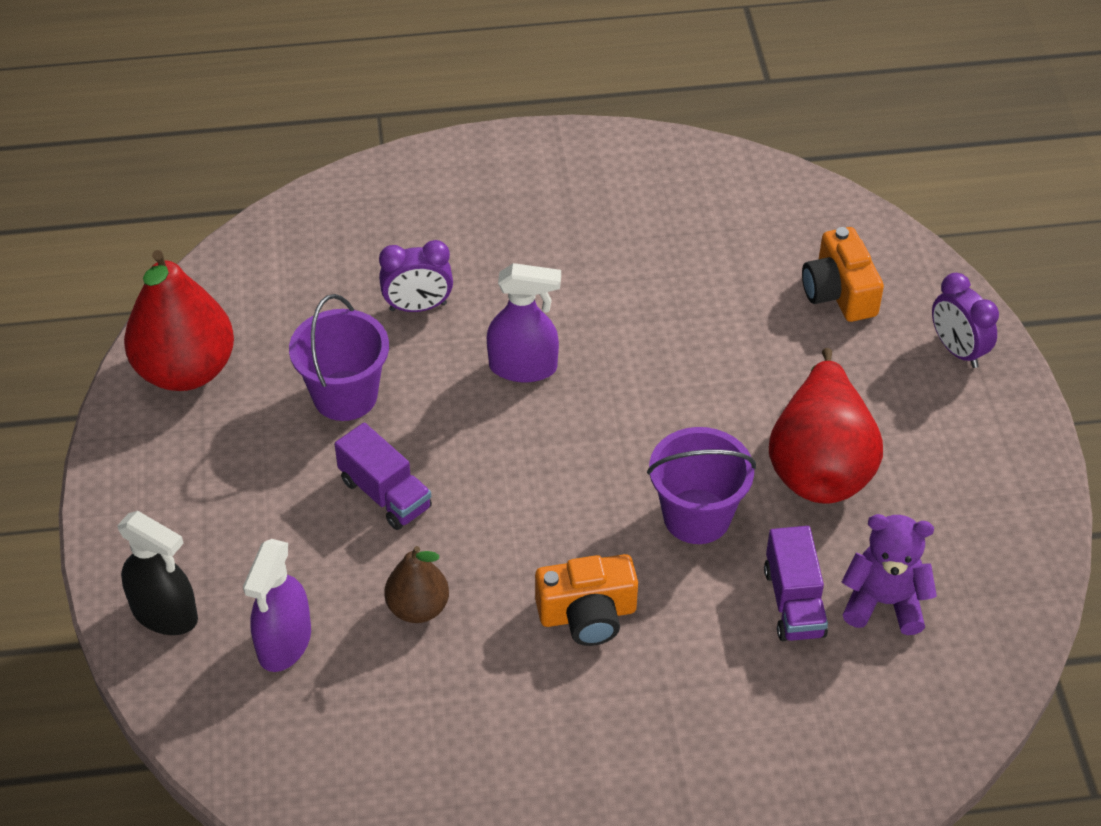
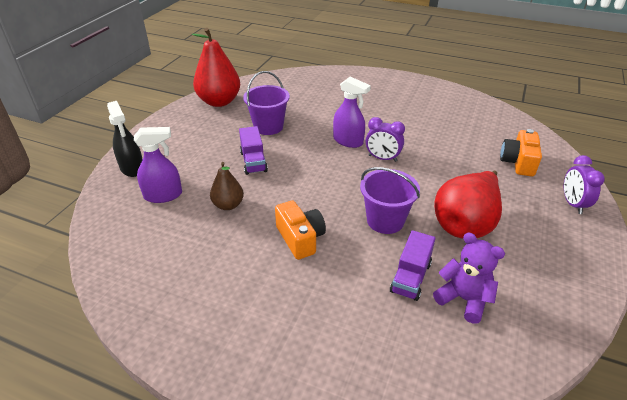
camera: 30 degrees right, 10 degrees down
purple spray bottle [243,539,311,672] -> purple spray bottle turned 150 degrees counterclockwise [134,127,182,203]
purple clock [379,240,453,312] -> purple clock moved to [365,117,405,162]
orange camera [535,554,638,646] -> orange camera turned 135 degrees counterclockwise [275,200,326,260]

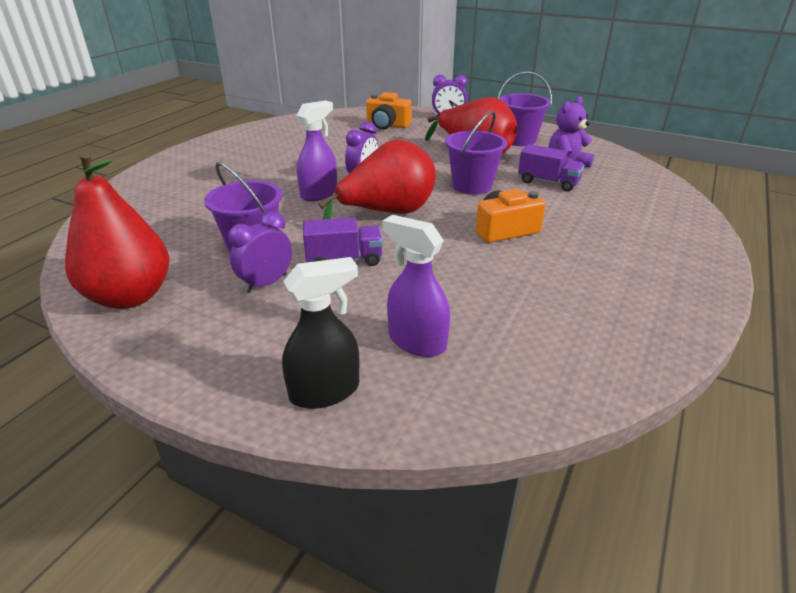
camera: 85 degrees left, 5 degrees down
purple spray bottle [134,127,182,203] -> purple spray bottle turned 45 degrees counterclockwise [383,215,450,357]
brown pear [210,162,244,210] -> none
none -> purple clock [228,211,292,293]
none -> red pear [318,139,436,219]
none -> purple bucket [498,71,552,146]

